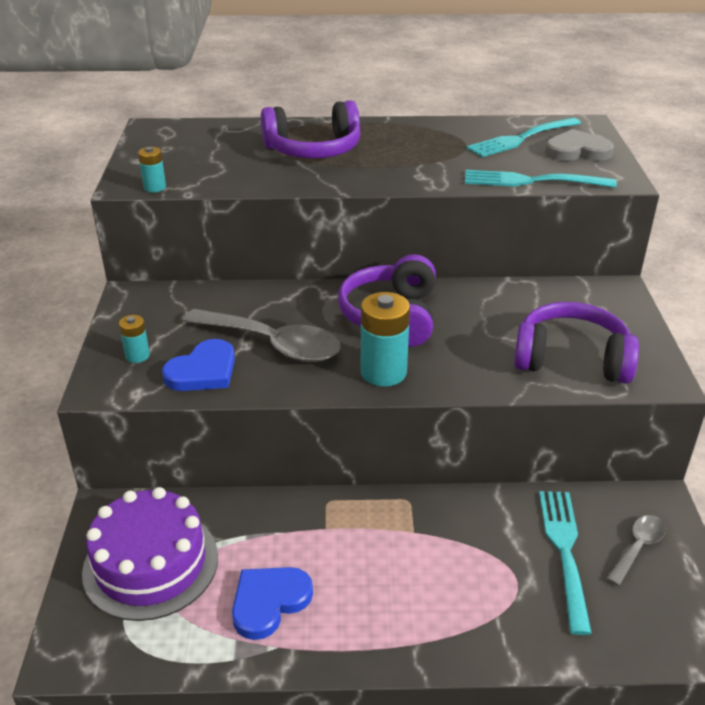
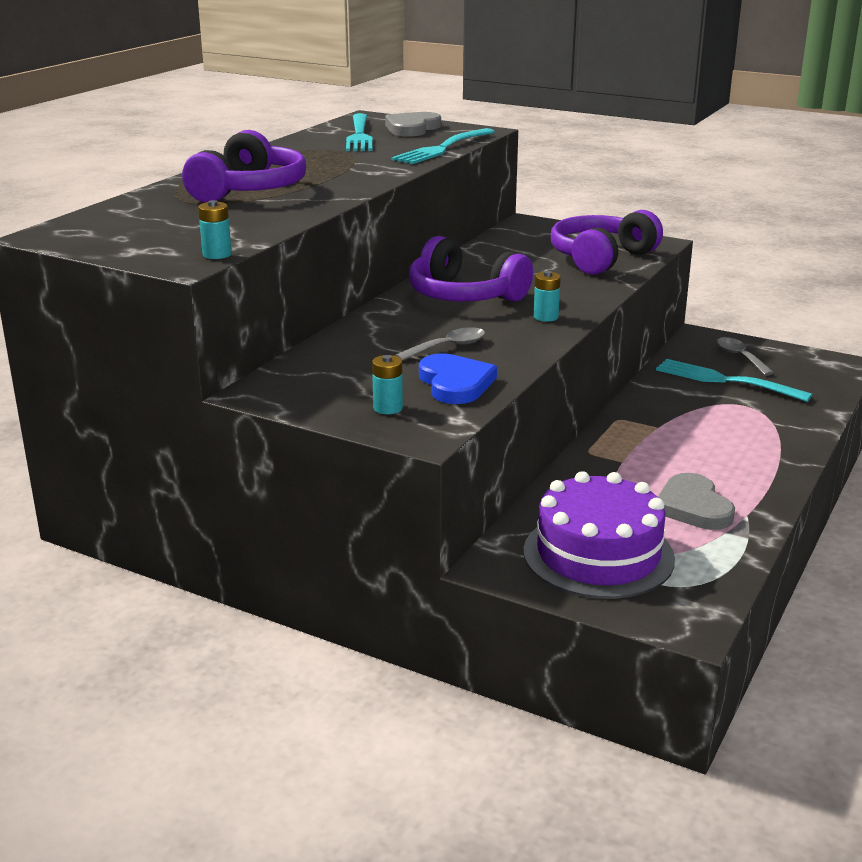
camera: 60 degrees left, 10 degrees down
grey spoon [183,309,341,362] -> grey spoon [395,327,485,361], size x0.53
blue heart [232,567,313,640] -> grey heart [658,473,735,530]
turquoise battery [361,292,410,387] -> turquoise battery [534,271,561,322], size x0.53

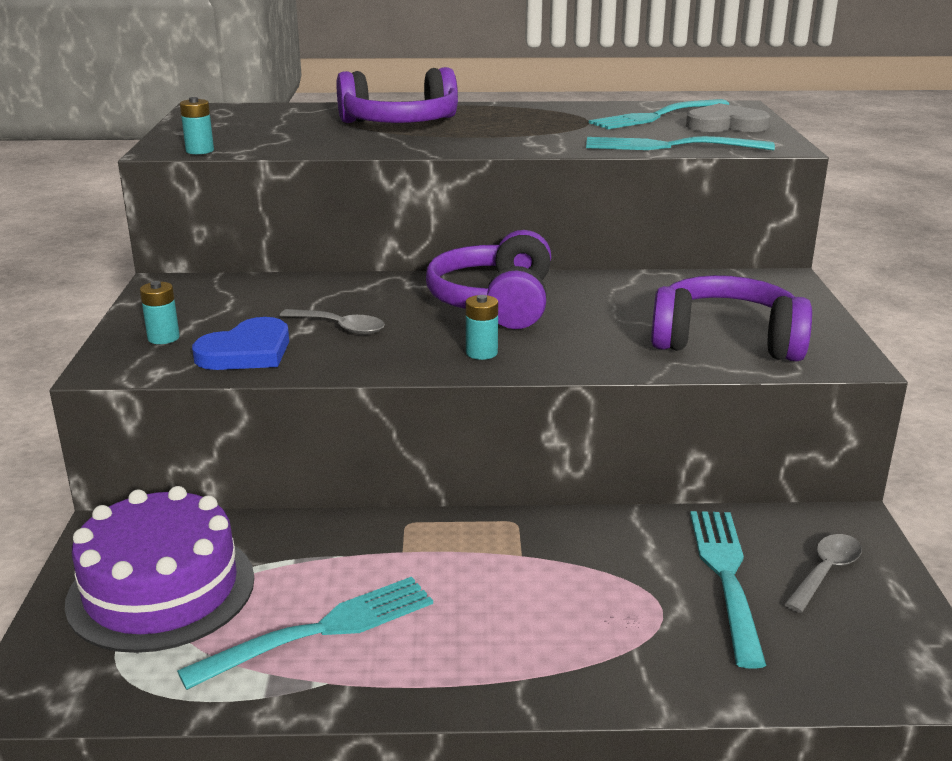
camera: 60 degrees right, 0 degrees up
grey heart [658,473,735,530] -> turquoise fork [177,577,433,690]

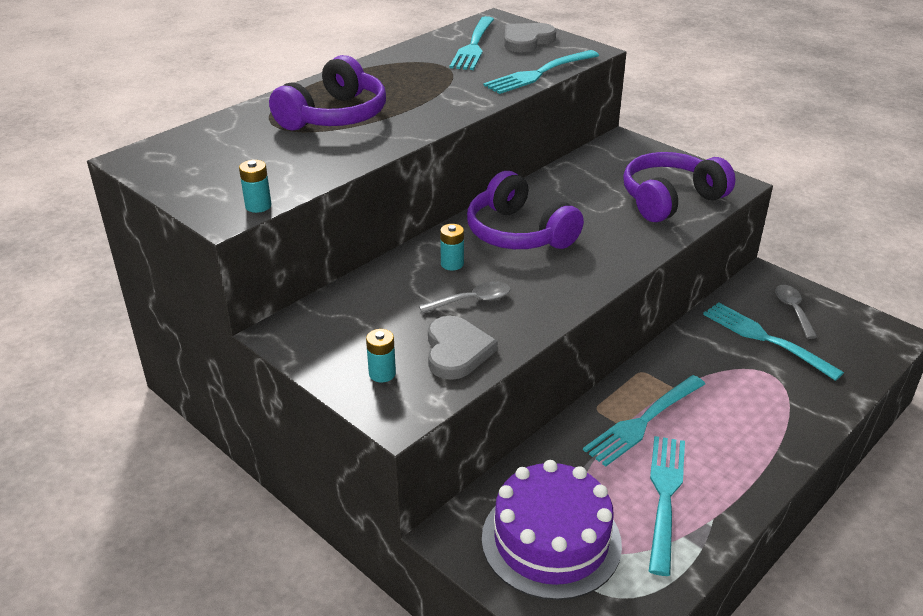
camera: 45 degrees left, 10 degrees up
blue heart [192,317,289,370] -> grey heart [428,316,498,380]
turquoise battery [466,295,498,360] -> turquoise battery moved to [440,224,464,270]
none -> turquoise fork [583,375,705,467]

